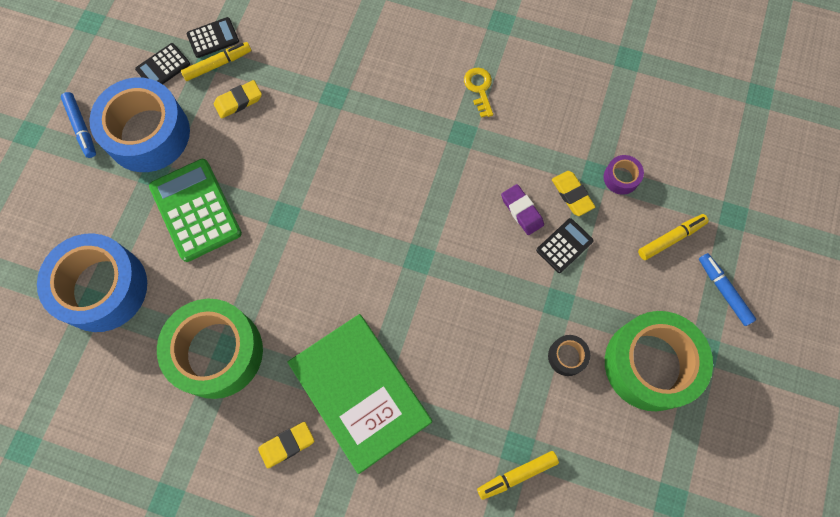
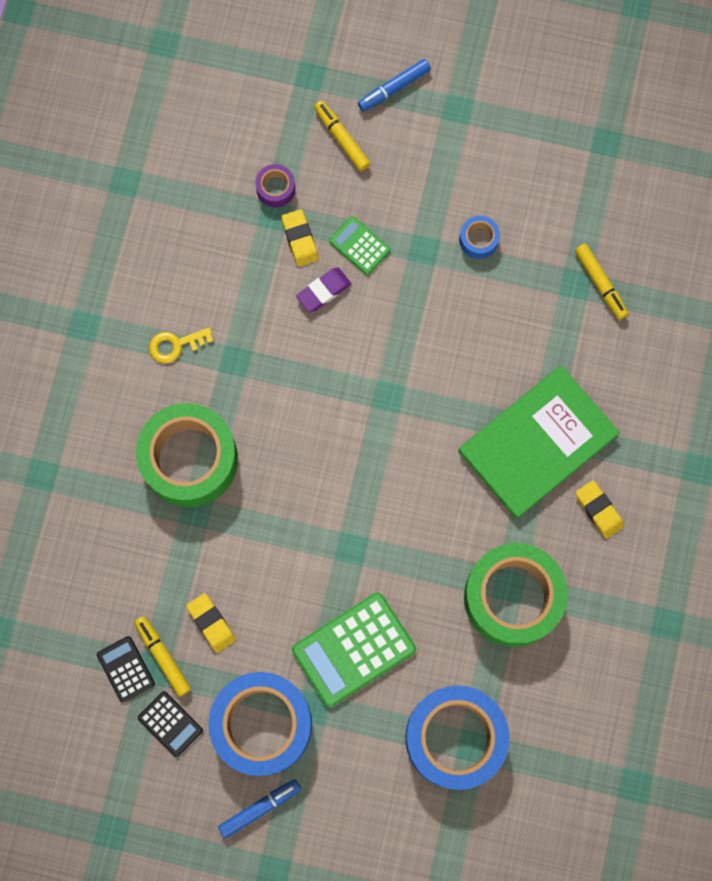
camera: 95 degrees left, 5 degrees up
black calculator [536,218,594,273] -> green calculator [329,216,391,275]
black tape [548,335,590,376] -> blue tape [459,216,500,259]
yellow eraser [552,171,595,216] -> yellow eraser turned 75 degrees counterclockwise [281,209,319,267]
green tape [605,311,713,411] -> green tape moved to [136,403,238,507]

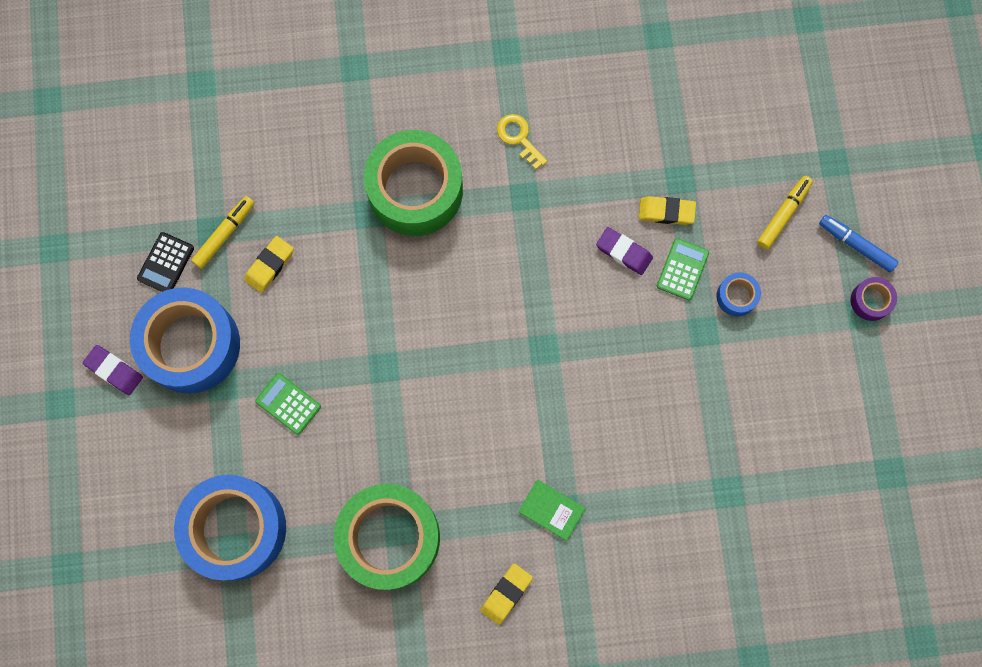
camera: 70 degrees right, 0 degrees up
black calculator [97,636,155,703] -> none
blue marker [218,779,301,839] -> purple eraser [83,345,143,395]
purple tape [255,164,295,207] -> purple tape moved to [851,277,897,321]
yellow eraser [281,209,319,267] -> yellow eraser turned 45 degrees clockwise [639,196,696,225]
green calculator [292,593,416,707] -> green calculator [255,373,321,435], size x0.53
blue tape [459,216,500,259] -> blue tape moved to [716,272,761,316]
green book [459,366,620,519] -> green book [518,480,586,541], size x0.40
yellow marker [575,244,628,320] -> none

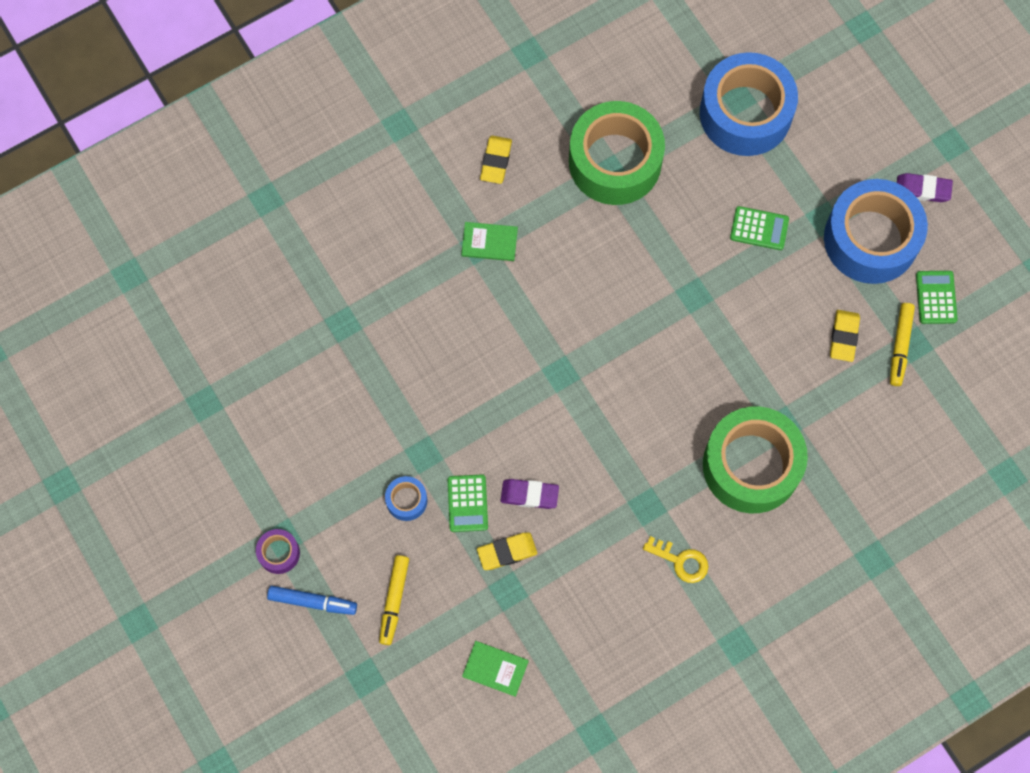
camera: 155 degrees right, 5 degrees down
black calculator [137,232,194,292] -> green calculator [916,271,958,324]
none -> green book [462,641,529,697]

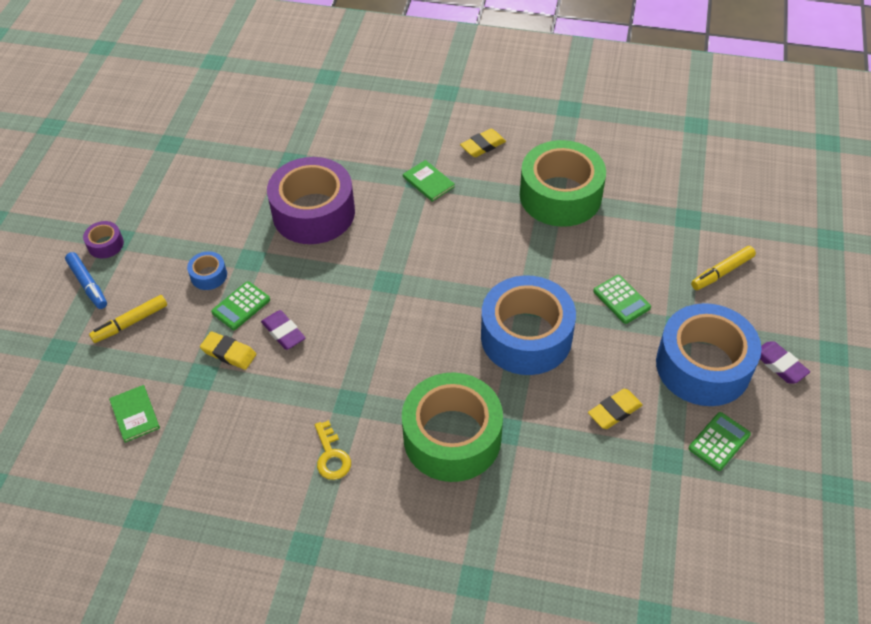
camera: 45 degrees right, 20 degrees down
blue tape [700,52,798,156] -> blue tape moved to [481,275,576,375]
yellow marker [890,303,915,386] -> yellow marker moved to [691,246,756,290]
none -> purple tape [267,157,355,244]

